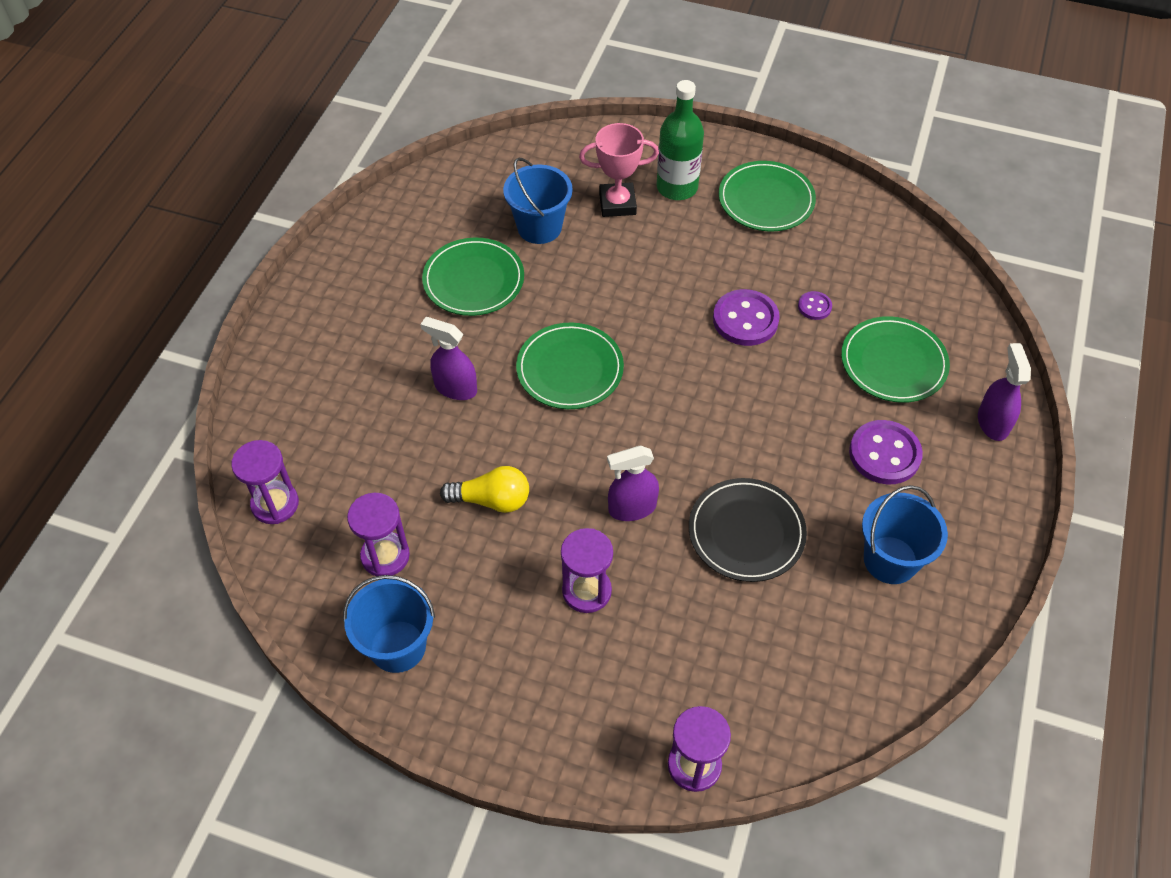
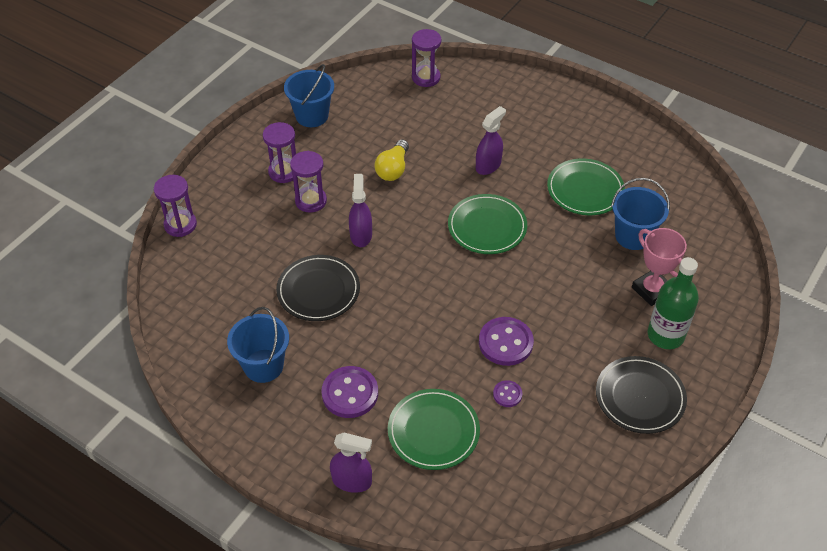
camera: 105 degrees right, 5 degrees down
purple hourglass [347,493,410,576] -> purple hourglass moved to [263,122,296,183]
pink trophy [579,123,659,217] -> pink trophy turned 45 degrees counterclockwise [632,228,687,306]
green plate [718,161,816,232] -> black plate [596,356,687,434]

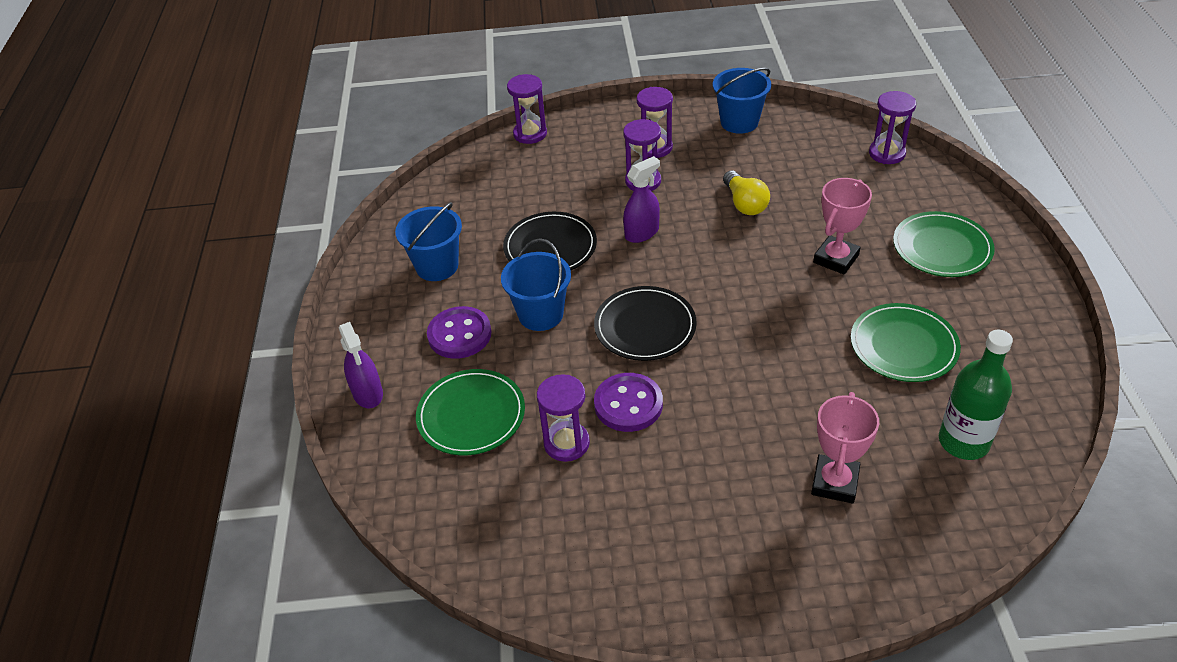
camera: 55 degrees right, 5 degrees down
yellow light bulb [375,139,409,181] -> yellow light bulb turned 90 degrees counterclockwise [723,171,770,215]
green plate [448,194,527,254] -> green plate moved to [893,211,995,277]
purple spray bottle [476,106,506,175] -> pink trophy [813,178,872,275]
purple button [493,380,522,407] -> purple hourglass [537,374,590,462]
black plate [596,356,687,434] -> black plate moved to [594,286,697,361]
blue bucket [611,178,670,250] -> blue bucket moved to [501,239,571,331]
green bottle [647,257,699,349] -> green bottle moved to [939,330,1013,460]

